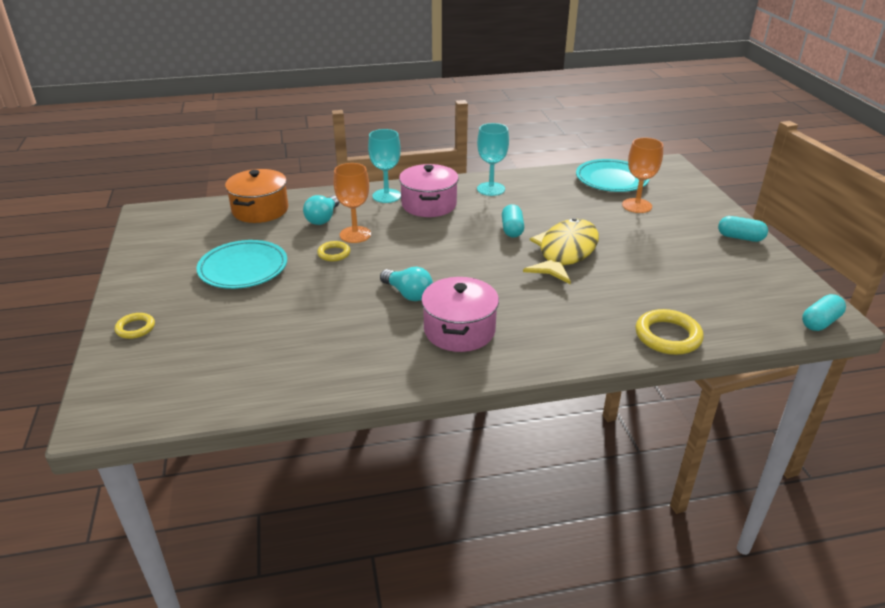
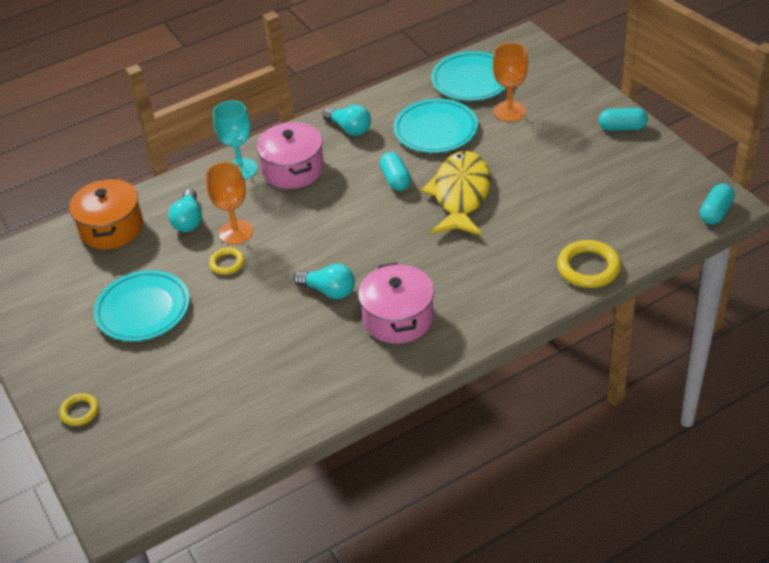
camera: 15 degrees left, 10 degrees up
turquoise goblet [477,123,509,196] -> turquoise light bulb [322,105,371,136]
none -> turquoise plate [394,99,478,153]

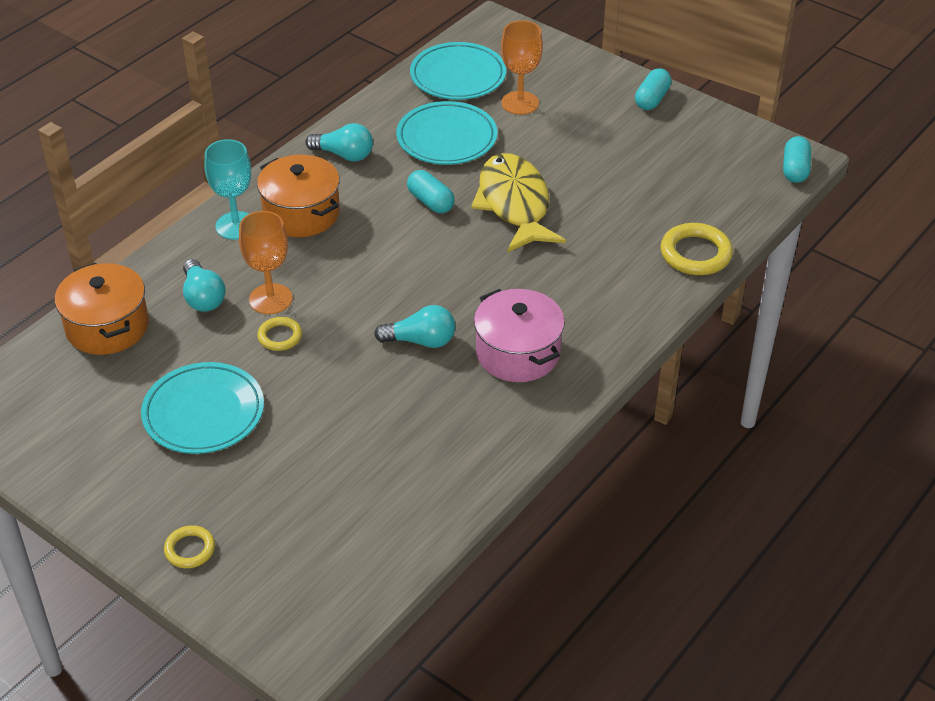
camera: 25 degrees left, 0 degrees up
pink pot [256,122,324,189] -> orange pot [257,155,340,237]
turquoise capsule [599,108,648,131] -> turquoise capsule turned 45 degrees counterclockwise [635,68,671,110]

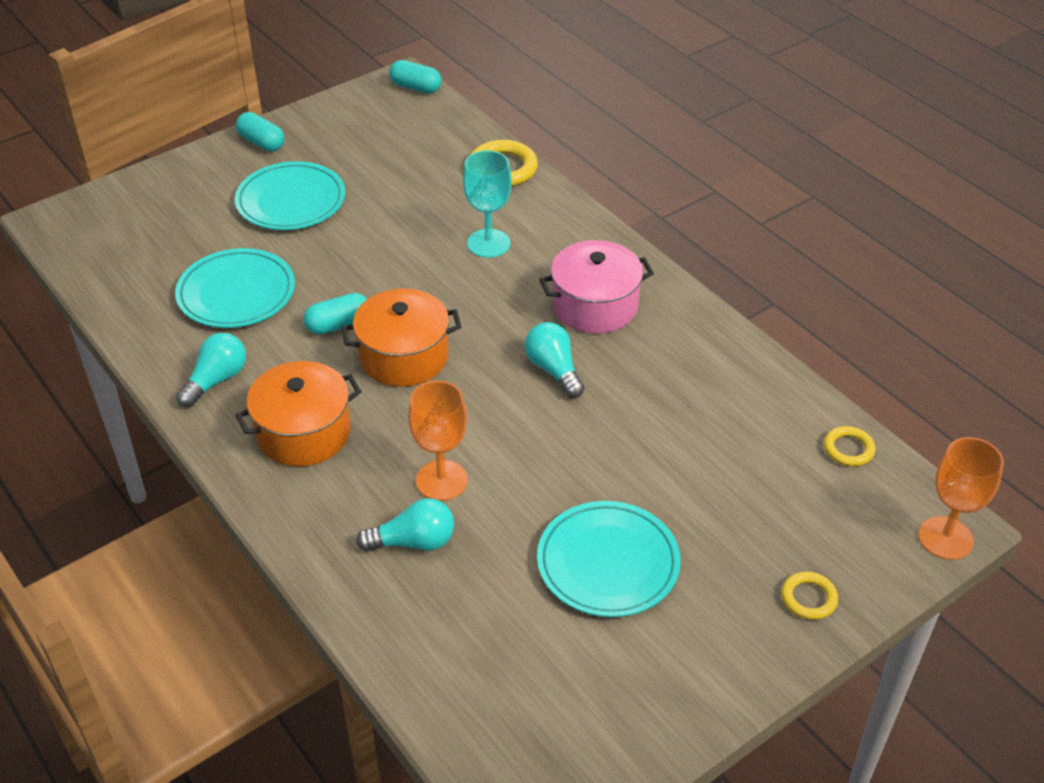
camera: 75 degrees left, 0 degrees up
orange pot [55,263,149,355] -> orange pot moved to [341,289,462,387]
turquoise goblet [205,139,251,240] -> turquoise goblet moved to [463,150,512,258]
yellow ring [257,317,302,351] -> yellow ring moved to [824,426,875,466]
turquoise light bulb [374,305,455,348] -> turquoise light bulb turned 45 degrees counterclockwise [525,322,584,398]
turquoise plate [410,42,506,100] -> turquoise plate moved to [235,161,345,230]
yellow fish [471,153,566,253] -> none
orange goblet [501,20,543,115] -> orange goblet moved to [918,437,1004,560]

